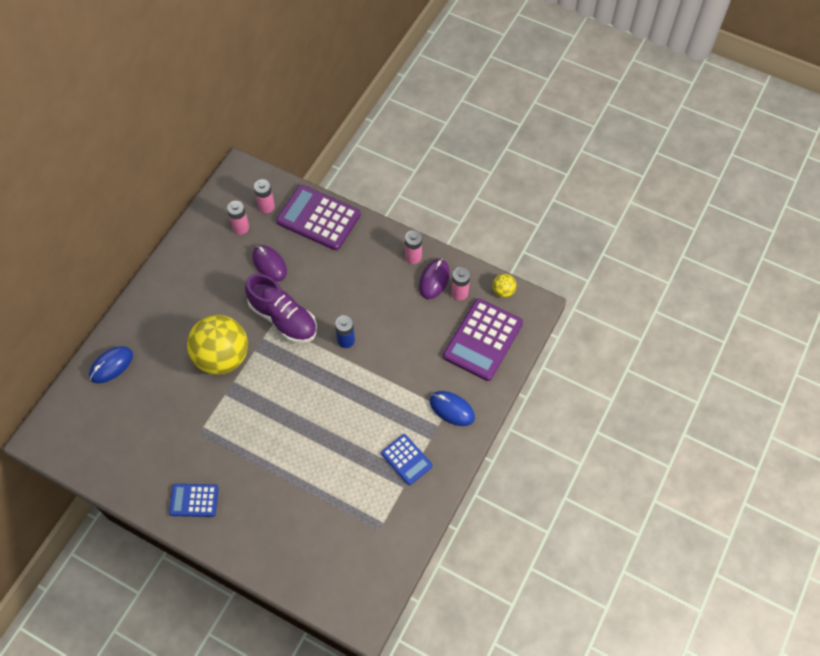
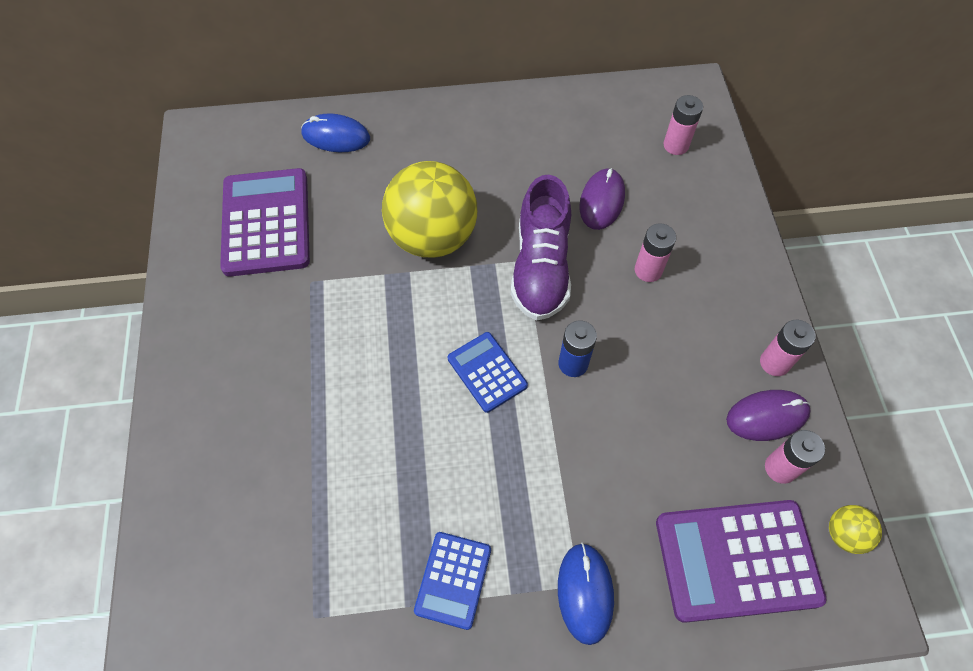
camera: 55 degrees right, 0 degrees up
blue calculator [169,484,219,517] -> blue calculator moved to [448,332,528,413]
pink battery [227,201,249,234] -> pink battery moved to [635,223,676,282]
purple calculator [276,185,361,250] -> purple calculator moved to [220,168,310,277]

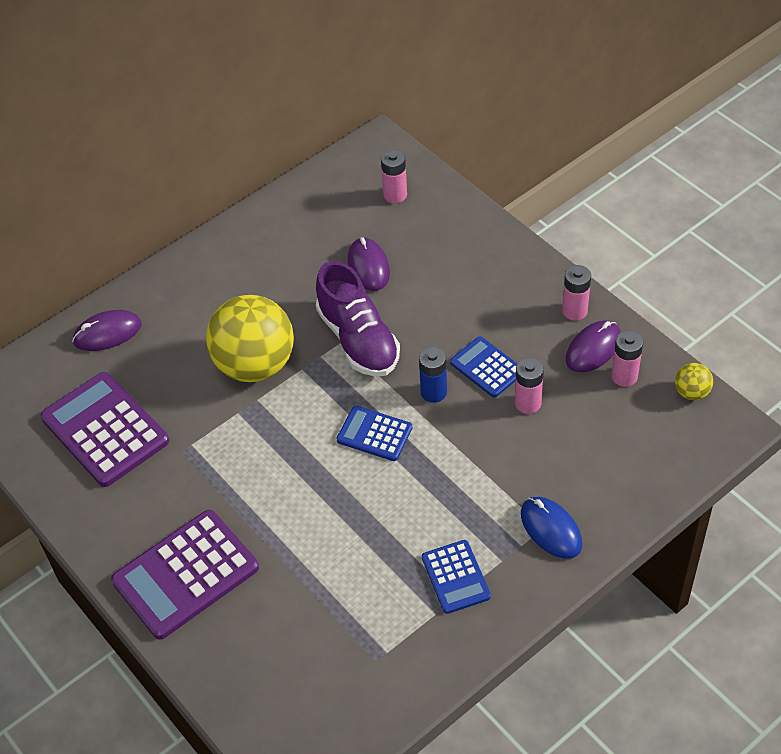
camera: 30 degrees left, 10 degrees down
blue mouse [301,114,370,152] -> purple mouse [72,310,142,351]
pink battery [635,223,676,282] -> pink battery moved to [515,358,544,414]
purple calculator [656,500,826,623] -> purple calculator moved to [111,510,259,640]
none -> blue calculator [450,337,517,398]

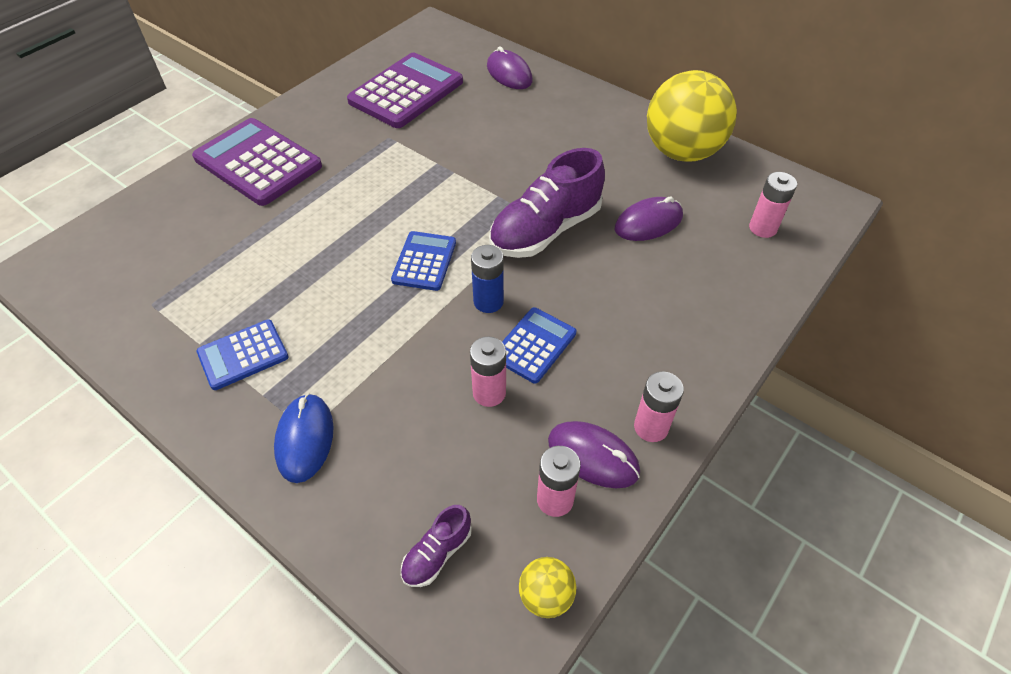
camera: 75 degrees right, 0 degrees up
yellow ball [206,295,294,382] -> yellow ball moved to [647,70,737,162]
blue mouse [521,497,582,559] -> blue mouse turned 45 degrees counterclockwise [274,393,334,483]
none -> purple shoe [401,505,472,587]

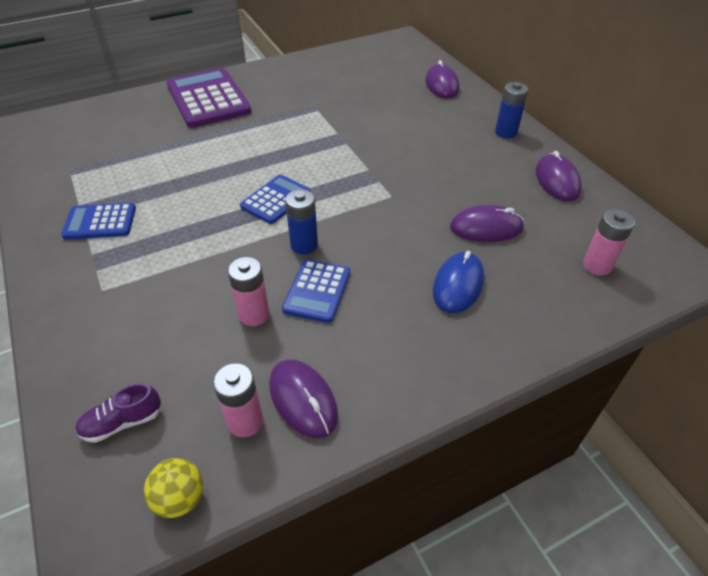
camera: 25 degrees right, 5 degrees down
blue mouse [274,393,334,483] -> blue mouse moved to [433,251,484,313]
purple calculator [347,53,463,128] -> none
purple shoe [489,148,605,258] -> none
blue calculator [502,307,576,383] -> blue calculator turned 135 degrees clockwise [282,260,350,323]
pink battery [634,371,684,442] -> none
yellow ball [647,70,737,162] -> purple mouse [535,151,582,201]
none -> blue battery [495,82,528,139]

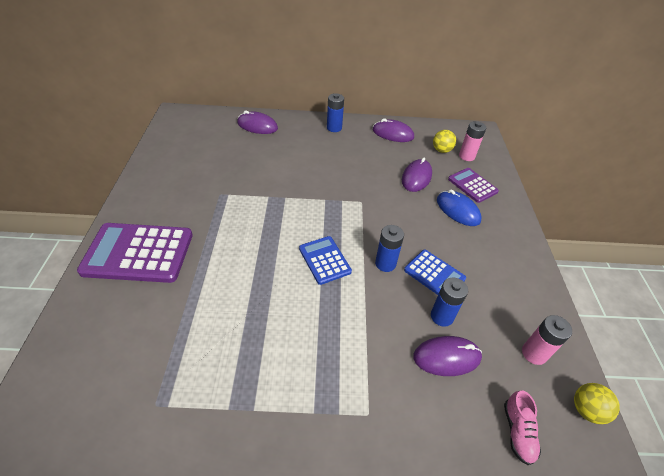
camera: 65 degrees left, 0 degrees up
blue calculator [61,203,136,240] -> none
purple shoe [75,383,161,443] -> pink shoe [504,390,541,465]
pink battery [228,257,270,326] -> blue battery [431,278,468,327]
purple mouse [269,359,338,438] -> purple mouse moved to [413,336,482,376]
none -> yellow ball [433,130,456,153]
none -> purple calculator [448,168,499,203]

